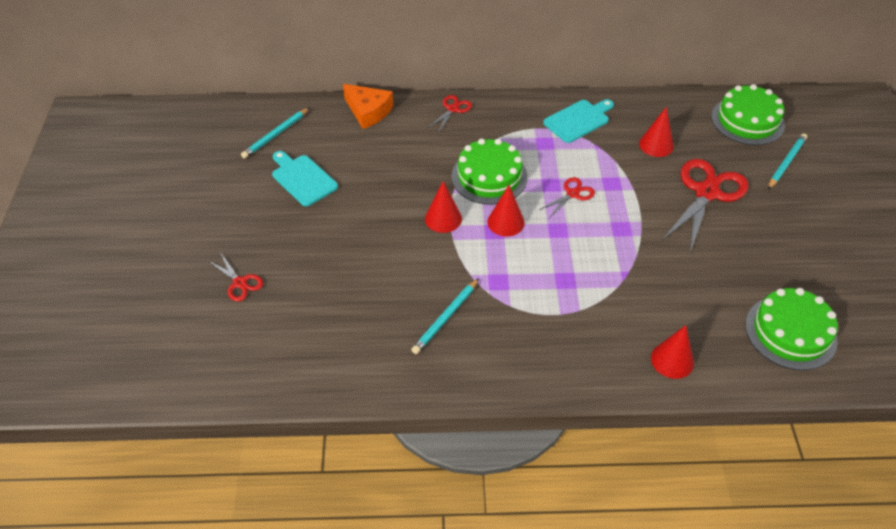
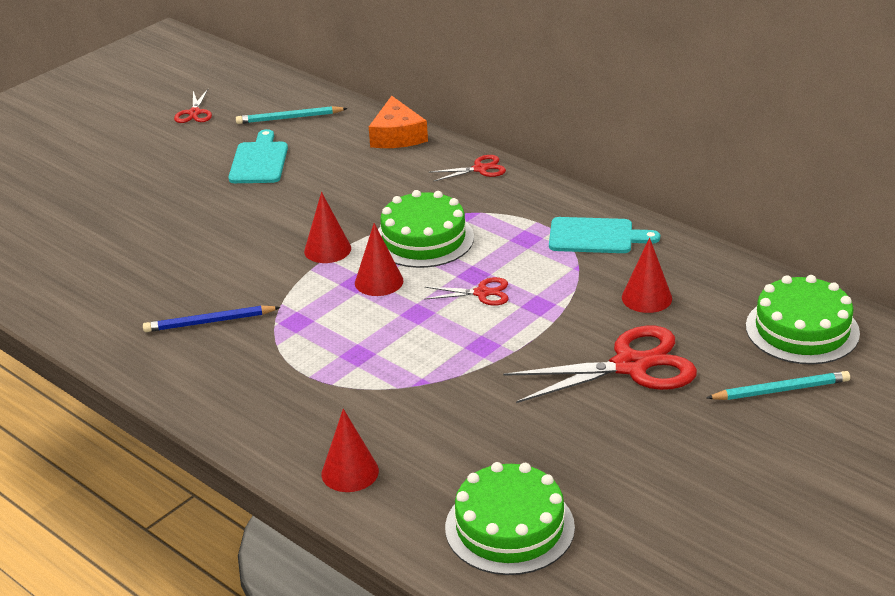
camera: 45 degrees right, 15 degrees down
red scissors [209,252,263,302] -> red scissors moved to [174,89,212,123]
turquoise pencil [411,278,479,354] -> blue pencil [143,305,281,332]

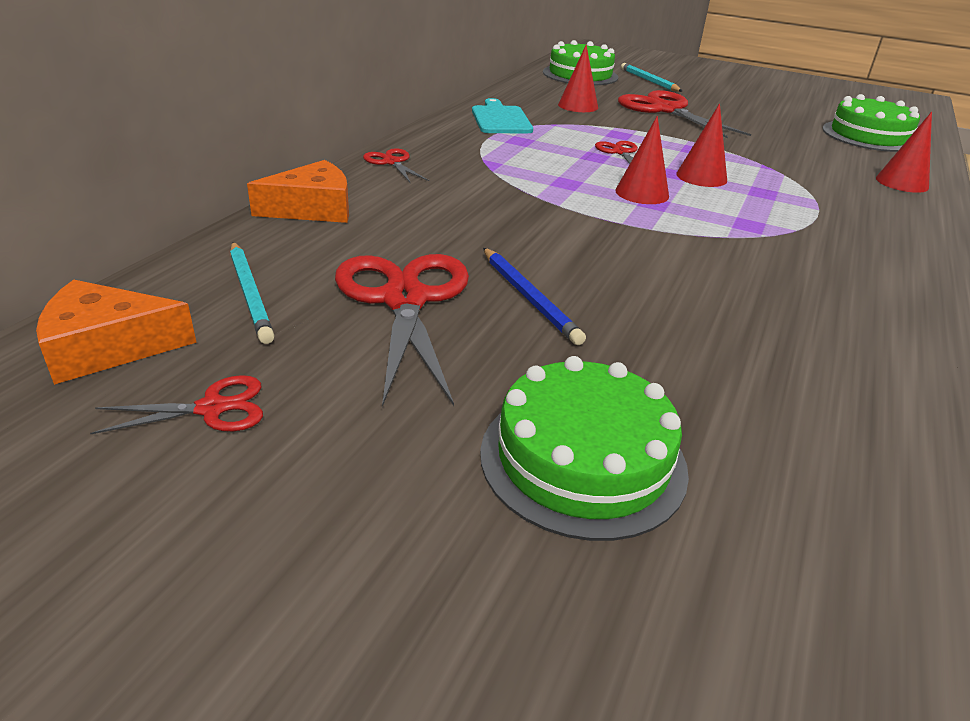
camera: 110 degrees left, 0 degrees up
blue pencil [143,305,281,332] -> blue pencil moved to [483,248,586,345]
turquoise cutting board [228,129,288,183] -> red scissors [335,254,469,407]
red cone [304,192,351,263] -> red cone moved to [676,104,727,187]
green cake [378,190,474,268] -> green cake moved to [480,356,689,541]
none -> orange cheese [36,280,197,385]

